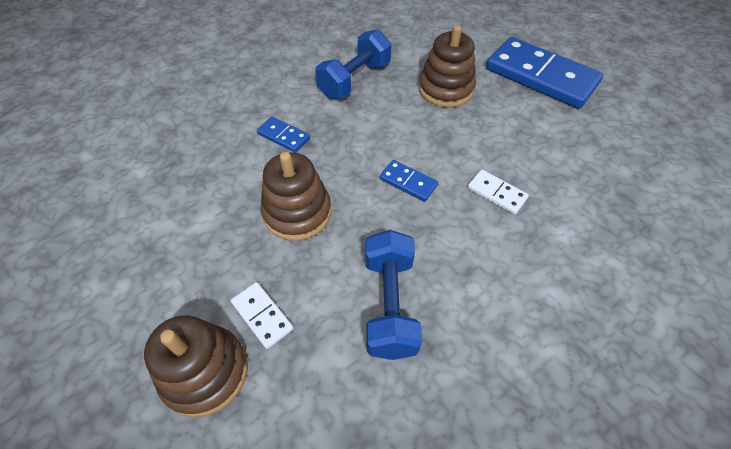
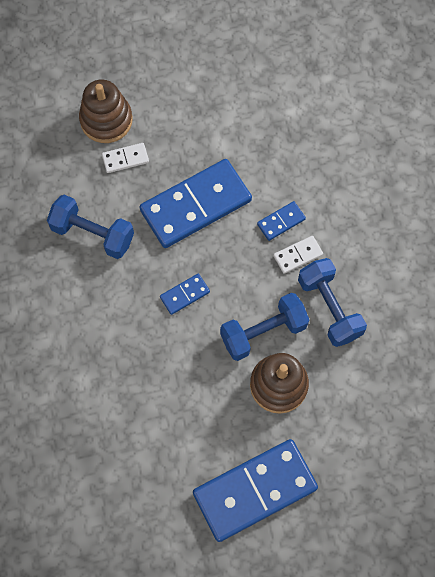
camera: 115 degrees right, 15 degrees up
brown stacking toy [261,152,331,241] -> blue domino [140,159,252,248]
white domino [468,170,529,214] -> white domino moved to [274,236,323,274]
none -> blue dumbbell [220,293,309,361]

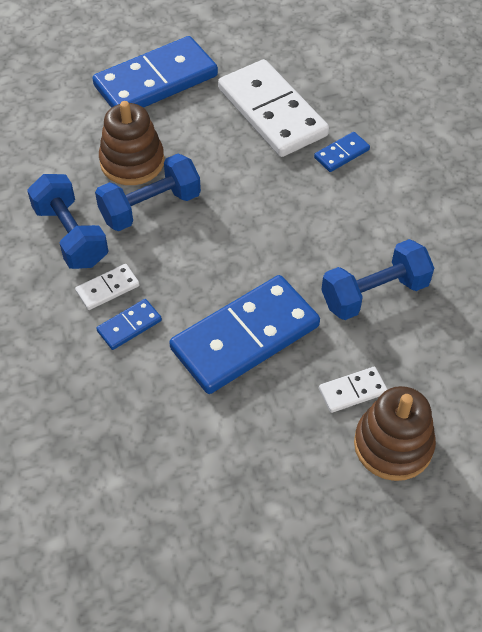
camera: 175 degrees right, 15 degrees down
blue dumbbell [47,195,134,259] -> blue dumbbell turned 45 degrees counterclockwise [321,239,434,320]
blue domino [160,274,210,315] -> blue domino moved to [314,132,370,172]
none -> white domino [218,59,329,157]

